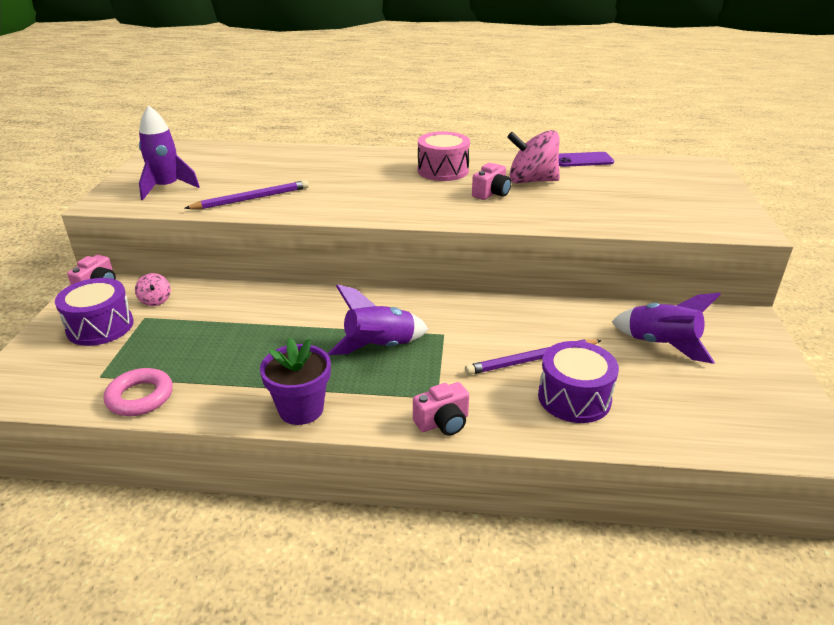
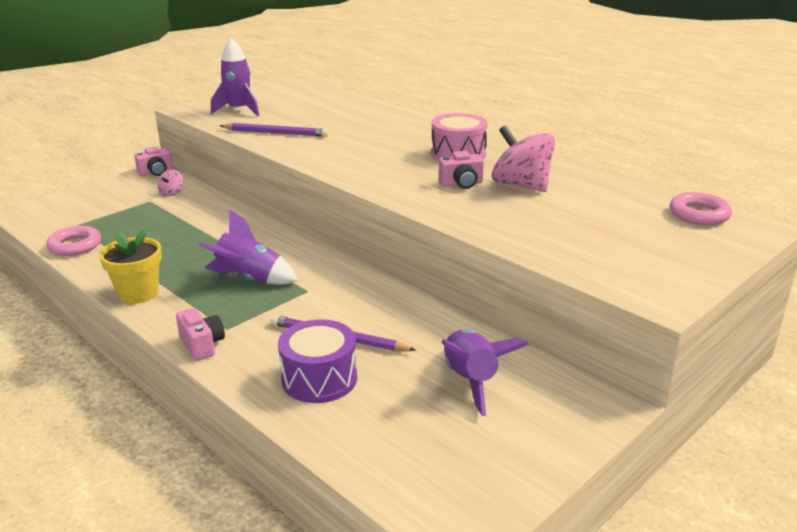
camera: 40 degrees right, 5 degrees down
purple drum [55,278,133,346] -> none
purple flower pot [260,338,331,425] -> yellow flower pot [99,230,162,304]
pink camera [413,382,469,435] -> pink camera turned 135 degrees counterclockwise [176,308,225,361]
purple phone [559,152,614,167] -> none
none -> pink ring [670,192,732,225]

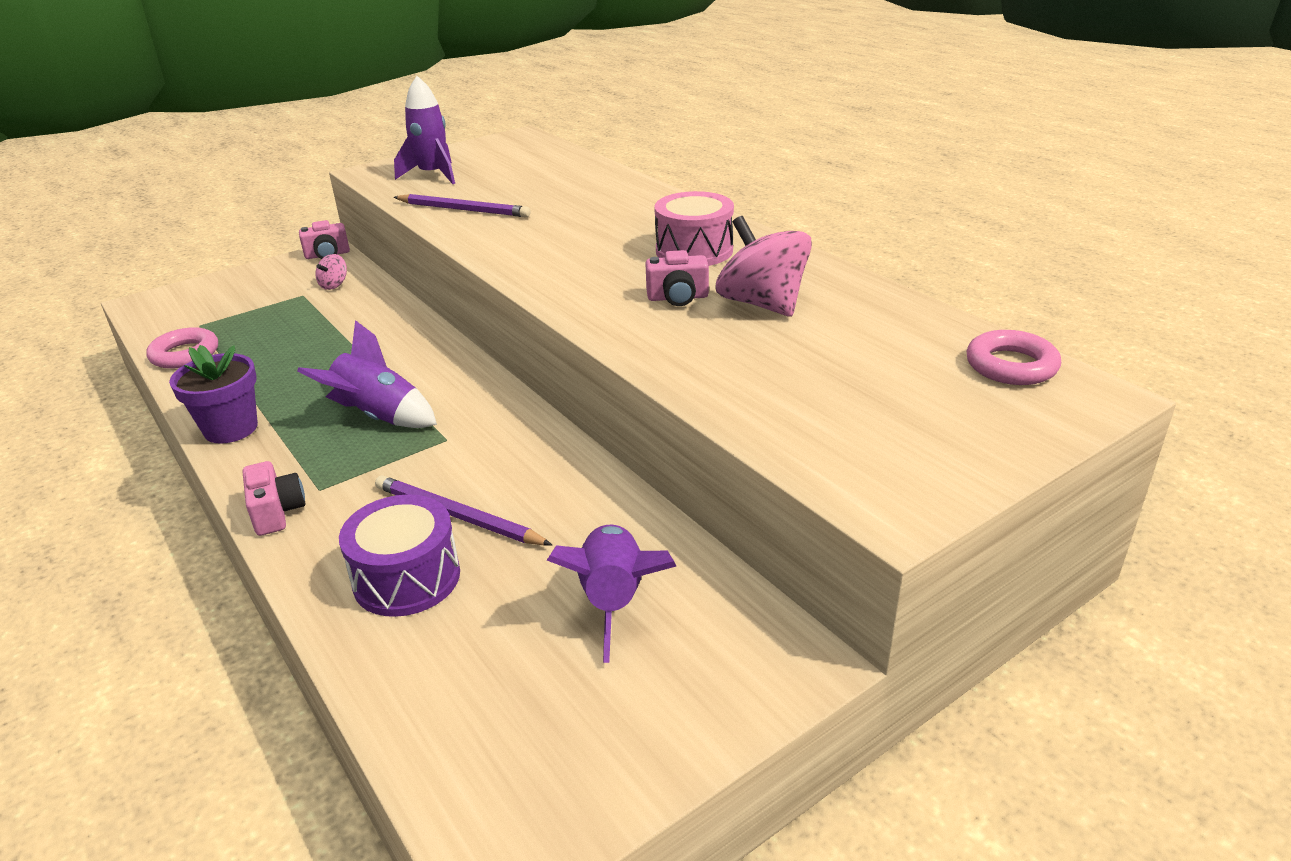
camera: 10 degrees right, 5 degrees up
yellow flower pot [99,230,162,304] -> purple flower pot [169,345,258,444]

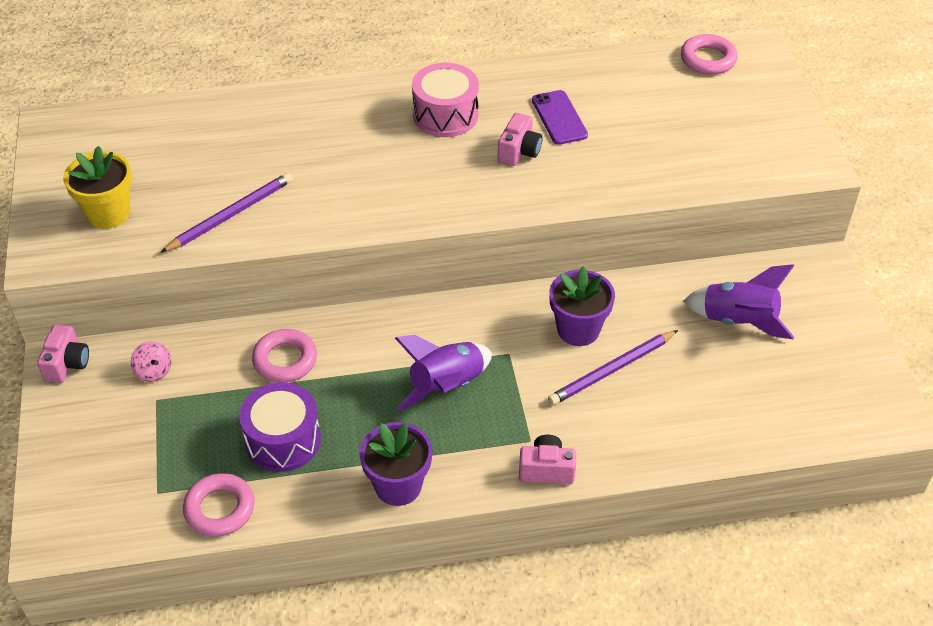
camera: 65 degrees left, 15 degrees up
purple drum [339,494,460,617] -> purple drum moved to [239,382,321,472]
purple rocket [394,76,455,184] -> yellow flower pot [63,146,132,229]
pink spinning top [716,216,812,317] -> purple phone [532,90,588,145]
none -> pink ring [252,329,317,382]
none -> purple flower pot [549,266,615,346]

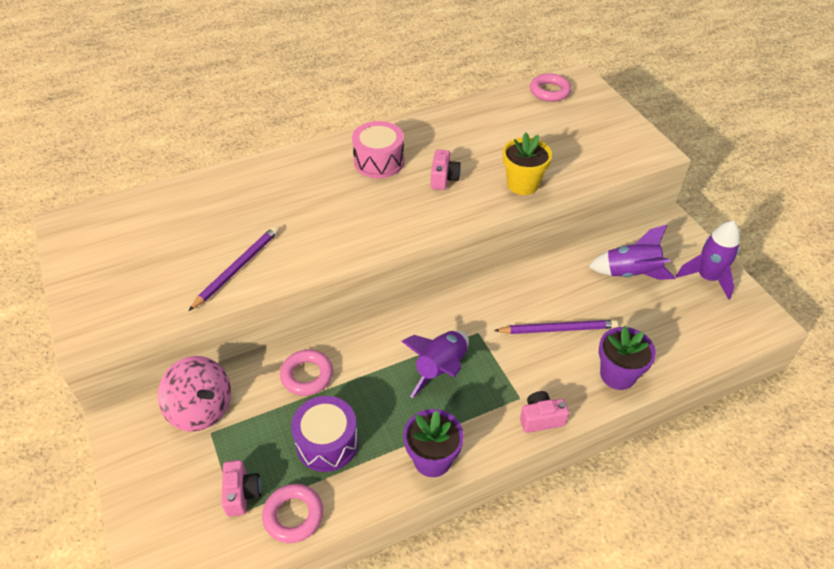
camera: 15 degrees left, 0 degrees up
pink camera [37,324,89,383] -> pink camera moved to [222,460,262,517]
yellow flower pot [63,146,132,229] -> yellow flower pot moved to [503,132,552,195]
pink spinning top [131,341,171,382] -> pink spinning top [158,356,231,431], size x2.15
purple phone [532,90,588,145] -> none
purple pencil [548,330,678,405] -> purple pencil turned 135 degrees counterclockwise [494,320,618,334]
purple flower pot [549,266,615,346] -> purple flower pot moved to [599,326,656,390]
none -> purple rocket [676,221,740,300]

